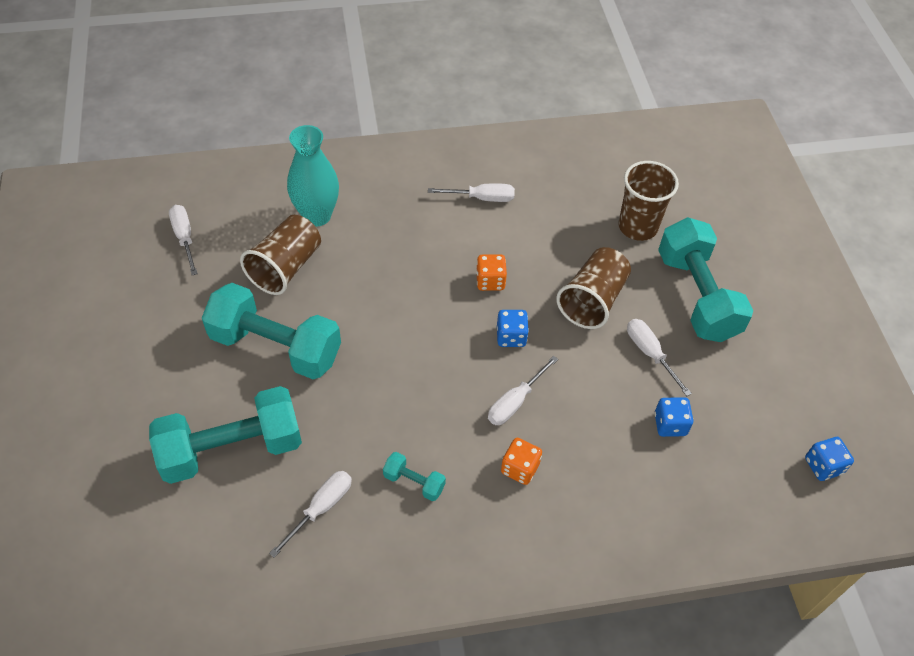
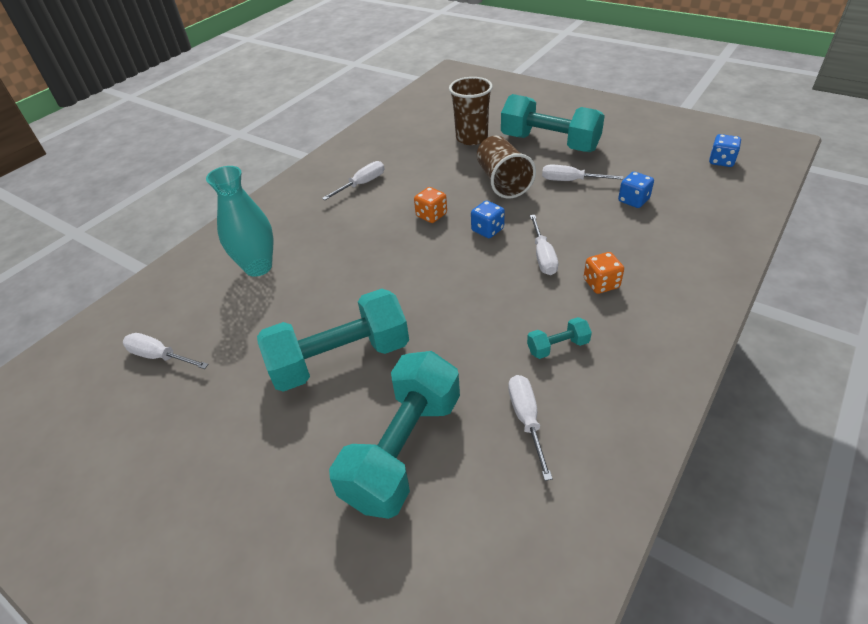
camera: 40 degrees left, 10 degrees down
brown cup [240,215,321,295] -> none

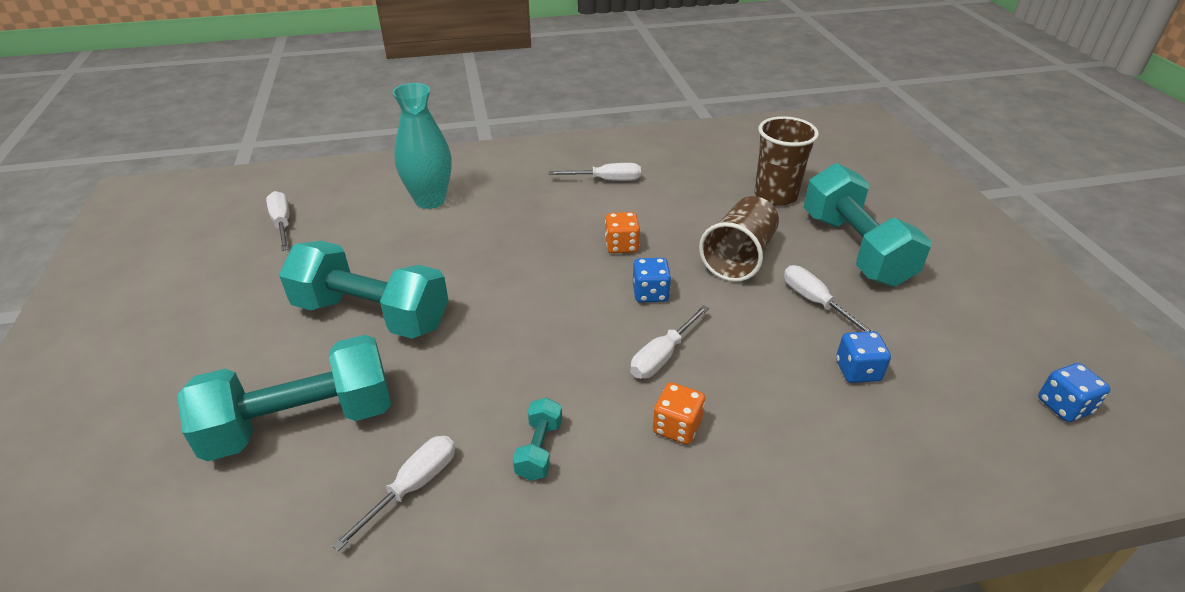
camera: 40 degrees right, 5 degrees down
turquoise dumbbell [527,317,592,359] -> turquoise dumbbell turned 75 degrees clockwise [513,397,562,481]

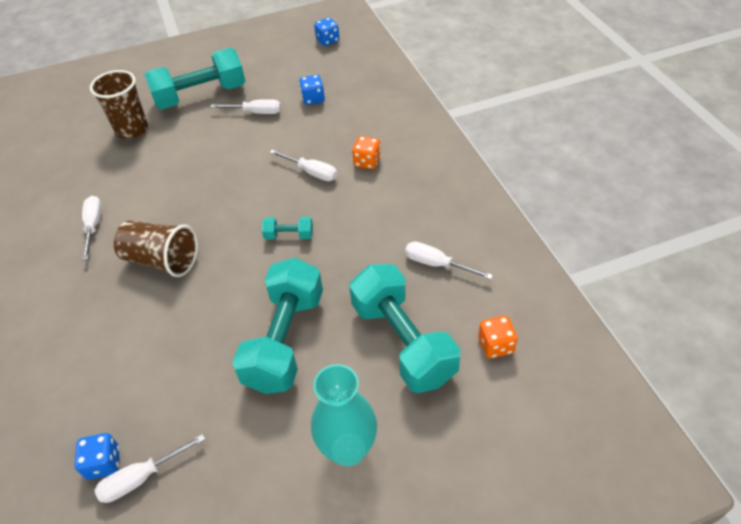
camera: 95 degrees left, 10 degrees up
turquoise vase [392,83,452,209] -> turquoise vase moved to [311,364,377,466]
turquoise dumbbell [513,397,562,481] -> turquoise dumbbell moved to [262,217,313,240]
orange dice [605,212,640,254] -> orange dice moved to [478,316,517,359]
blue dice [633,258,671,303] -> blue dice moved to [74,433,120,480]
brown cup [699,196,779,282] -> brown cup moved to [114,220,198,277]
white screwdriver [784,265,873,332] -> white screwdriver turned 135 degrees counterclockwise [210,99,281,114]

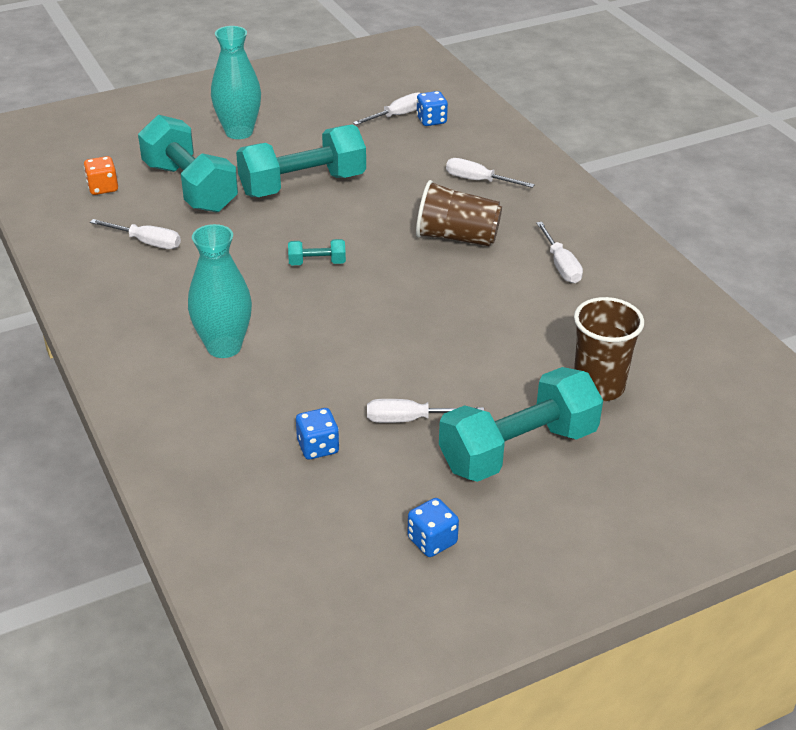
camera: 170 degrees right, 10 degrees down
turquoise dumbbell [232,258,323,394] -> turquoise dumbbell turned 60 degrees clockwise [236,124,366,197]
white screwdriver [269,150,337,181] -> white screwdriver moved to [446,158,535,188]
blue dice [314,17,340,46] -> blue dice moved to [407,498,459,557]
orange dice [352,136,381,169] -> turquoise vase [188,224,252,358]

